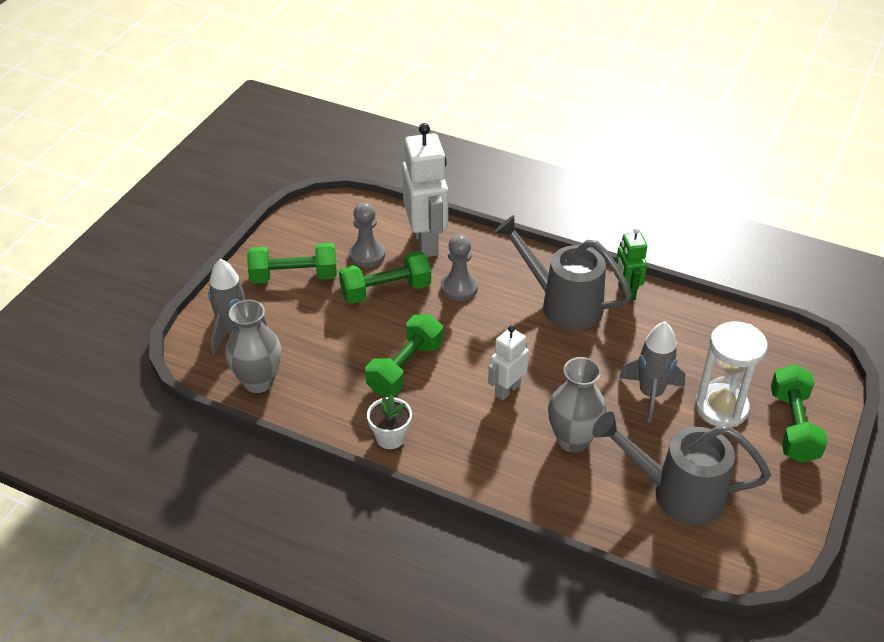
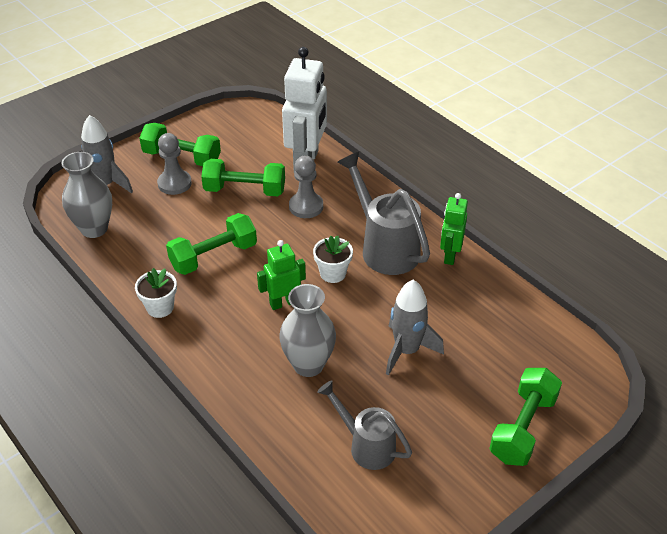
camera: 25 degrees right, 0 degrees up
grey pawn [349,202,385,267] -> grey pawn moved to [157,133,192,195]
white robot [488,325,529,400] -> green robot [257,240,306,310]
grey watering can [592,412,771,525] -> grey watering can [317,380,412,470], size x0.64
white hourglass [695,321,768,427] -> none
none -> white flower pot [313,236,353,283]

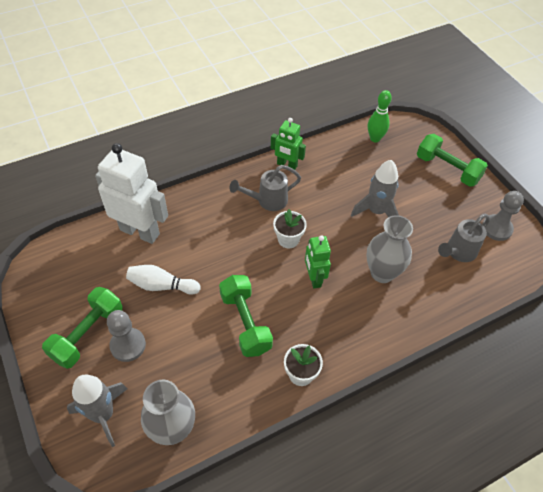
camera: 80 degrees left, 10 degrees up
green dumbbell [201,159,285,196] -> white bowling pin [126,265,201,295]
grey pawn [289,156,323,218] -> grey pawn moved to [482,191,524,241]
grey watering can [337,152,430,275] -> grey watering can [229,165,301,211], size x0.64
none -> green bowling pin [368,90,392,142]

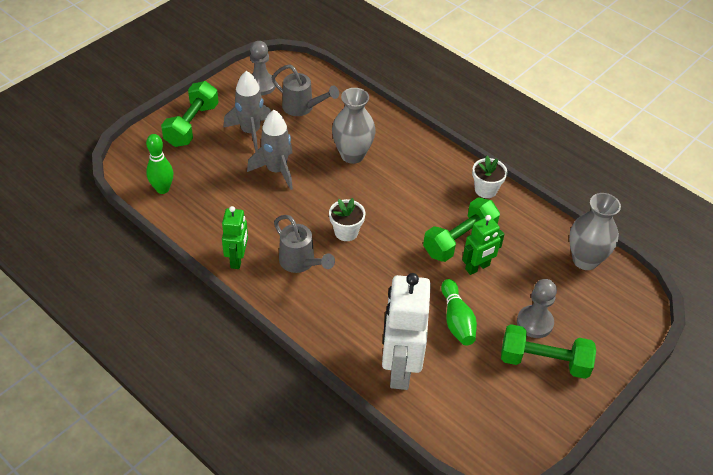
camera: 110 degrees left, 5 degrees down
grey rocket [67,375,128,447] -> grey rocket moved to [223,71,271,152]
white bowling pin [126,265,201,295] -> green bowling pin [441,279,477,345]
green robot [305,235,331,288] -> green robot moved to [462,215,505,275]

